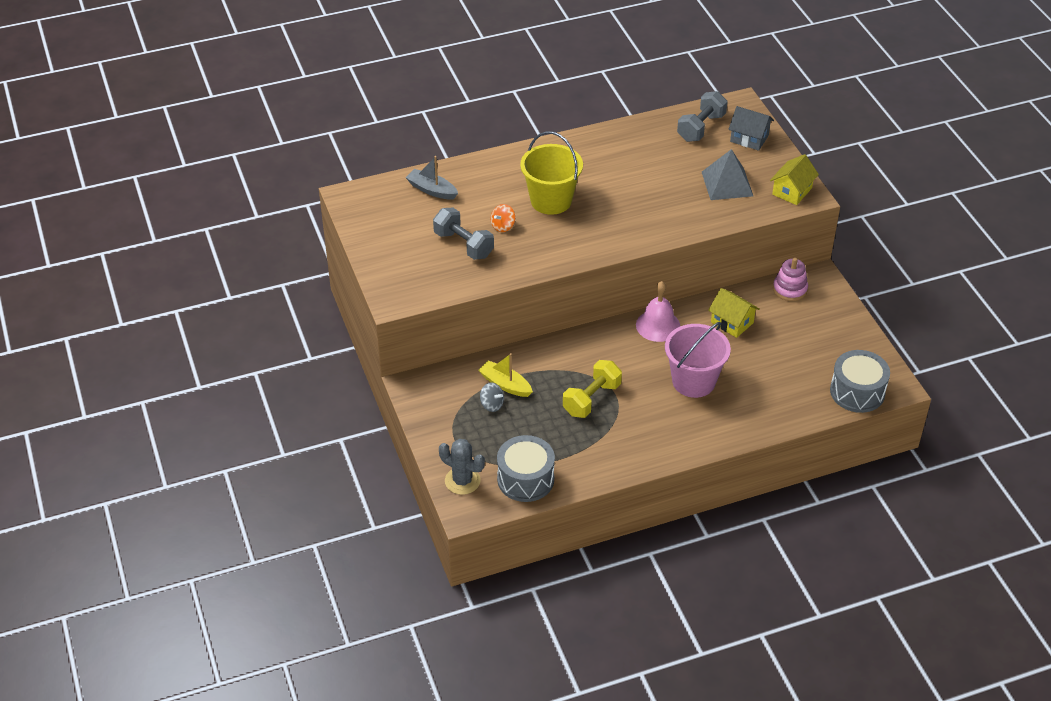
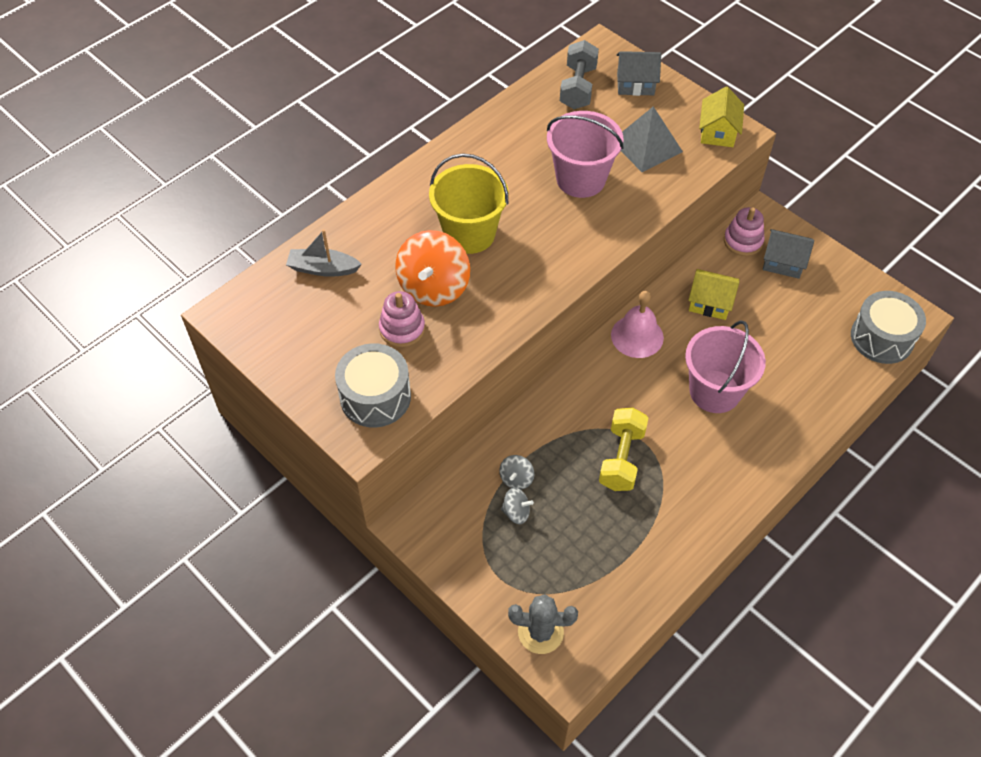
camera: 25 degrees left, 10 degrees up
grey dumbbell [433,208,494,260] -> pink stacking toy [379,291,425,347]
yellow boat [478,353,533,397] -> grey spinning top [499,455,534,490]
orange spinning top [491,204,515,232] -> orange spinning top [395,230,470,307], size x2.11
grey drum [497,435,555,502] -> grey drum moved to [335,343,411,428]
none -> pink bucket [547,111,624,198]
none -> grey house [763,229,814,279]

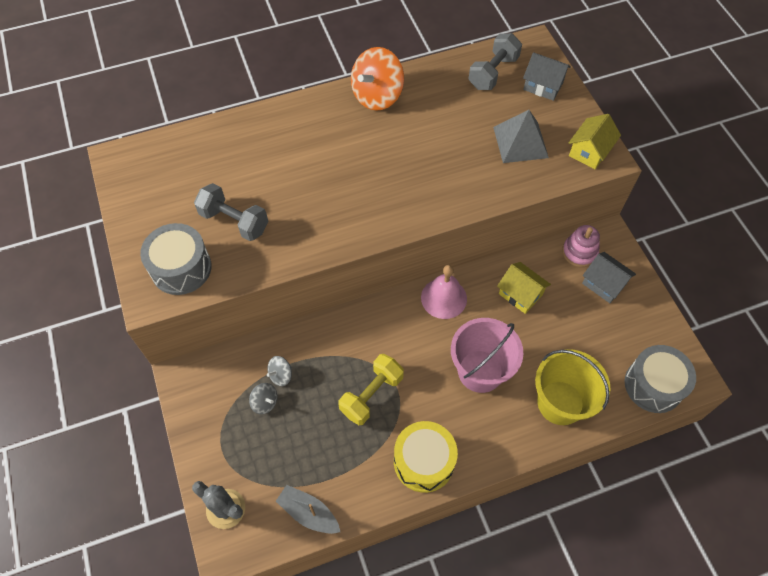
camera: 25 degrees right, 5 degrees up
grey boat [286,229,362,277] -> grey boat moved to [276,485,340,534]
pink stacking toy [379,291,425,347] -> grey dumbbell [194,183,268,241]
orange spinning top [395,230,470,307] -> orange spinning top moved to [351,47,404,111]
yellow bucket [429,153,509,254] -> yellow bucket moved to [535,349,611,425]
pink bucket [547,111,624,198] -> none
none -> yellow drum [394,421,458,493]

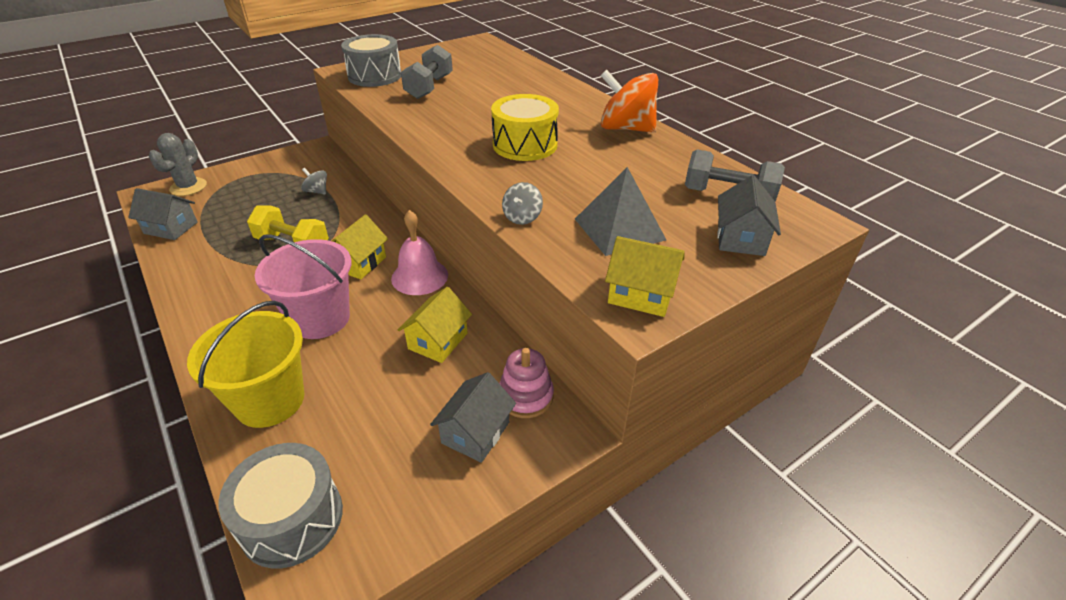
camera: 75 degrees right, 20 degrees down
grey spinning top [249,383,277,414] -> grey spinning top moved to [502,182,543,225]
grey boat [276,485,340,534] -> grey house [128,188,198,240]
yellow drum [394,421,458,493] -> yellow drum moved to [491,94,559,161]
none -> yellow house [332,214,388,279]

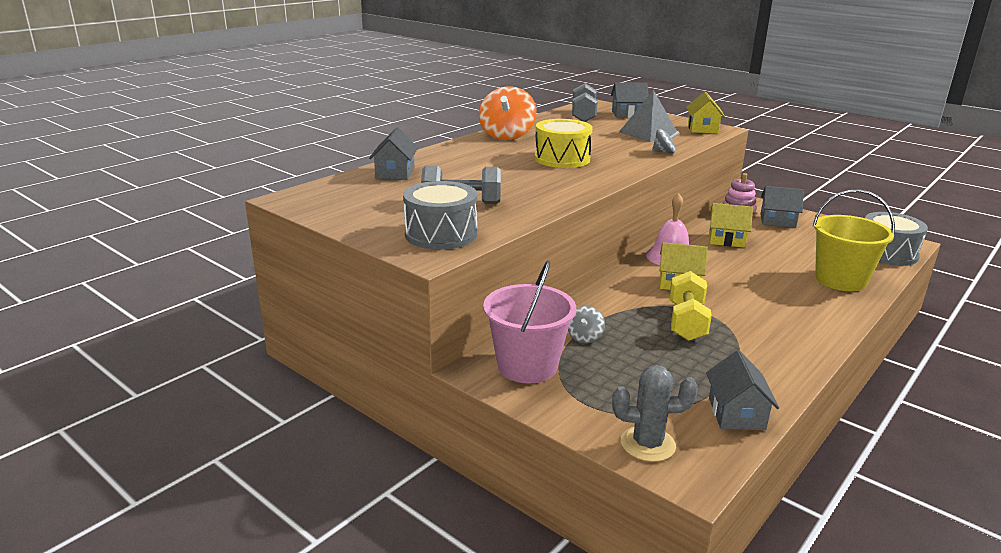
camera: 105 degrees left, 15 degrees down
pink bucket [255,234,352,339] -> pink bucket moved to [483,260,576,383]
none -> grey house [369,127,418,180]

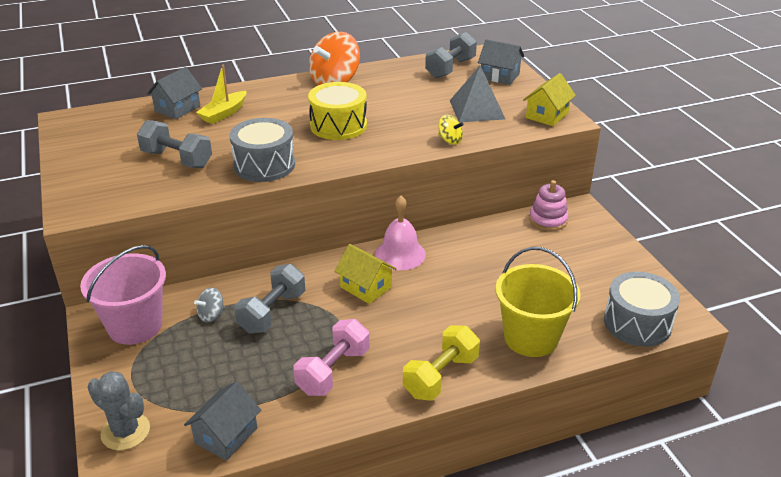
camera: 30 degrees right, 10 degrees up
grey drum [403,181,477,250] -> grey drum moved to [229,118,295,182]
grey spinning top [652,129,680,154] -> yellow spinning top [438,115,464,145]
yellow dumbbell [670,271,712,341] -> yellow dumbbell moved to [403,326,480,401]
yellow house [709,203,753,248] -> none
grey house [760,186,804,228] -> none
none -> yellow boat [196,65,246,124]
none -> grey dumbbell [234,264,305,334]
none -> pink dumbbell [294,319,370,396]

